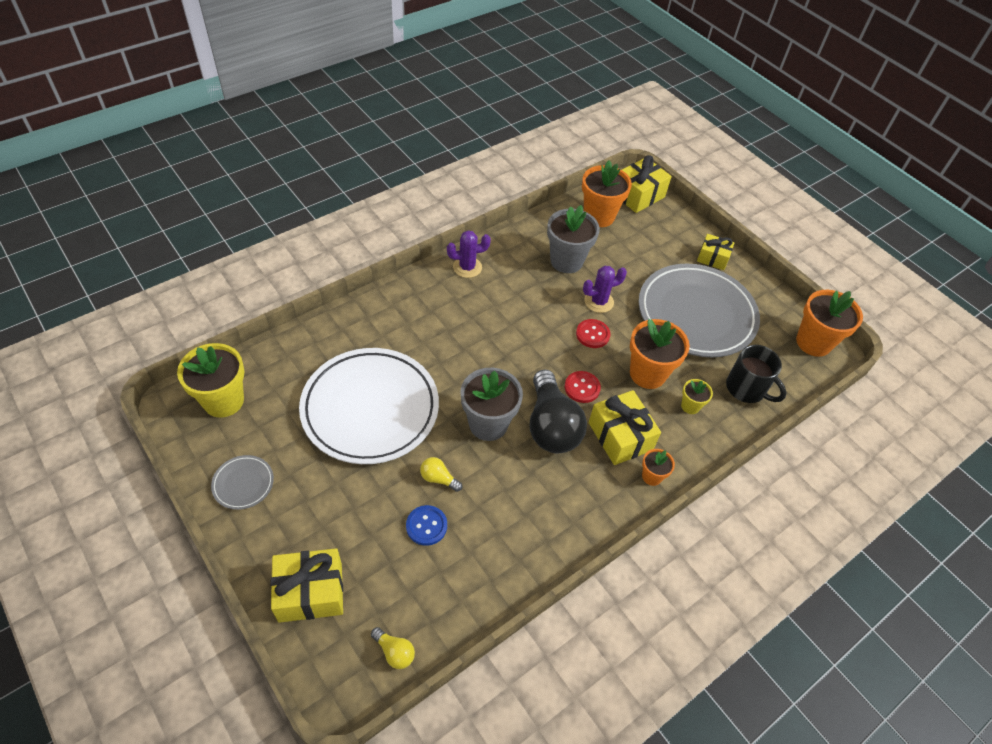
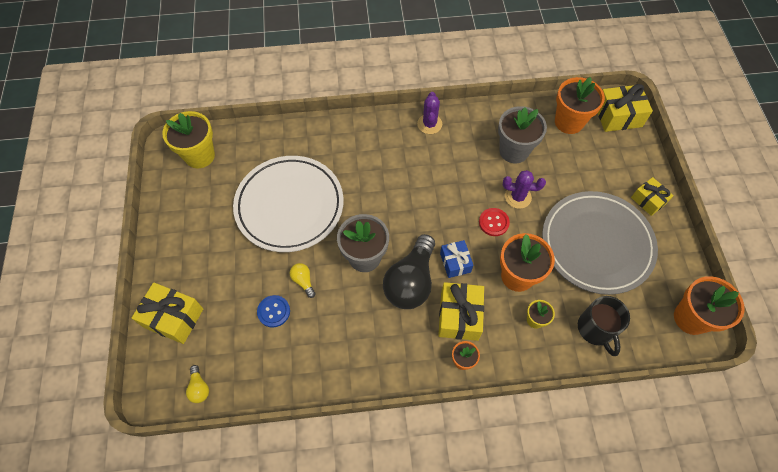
camera: 35 degrees right, 10 degrees up
grey plate [211,455,274,510] -> none
purple cactus [447,230,491,278] -> purple cactus turned 75 degrees clockwise [417,92,442,134]
red button [565,371,601,403] -> blue gift [440,240,473,278]

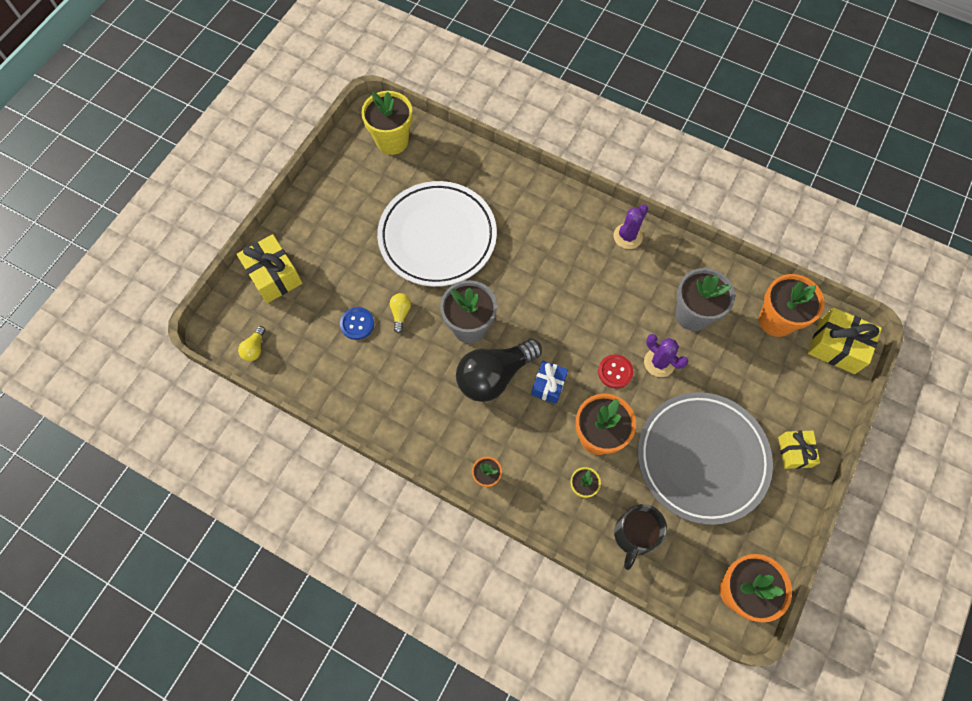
camera: 35 degrees right, 5 degrees up
yellow gift [438,282,484,341] -> none

